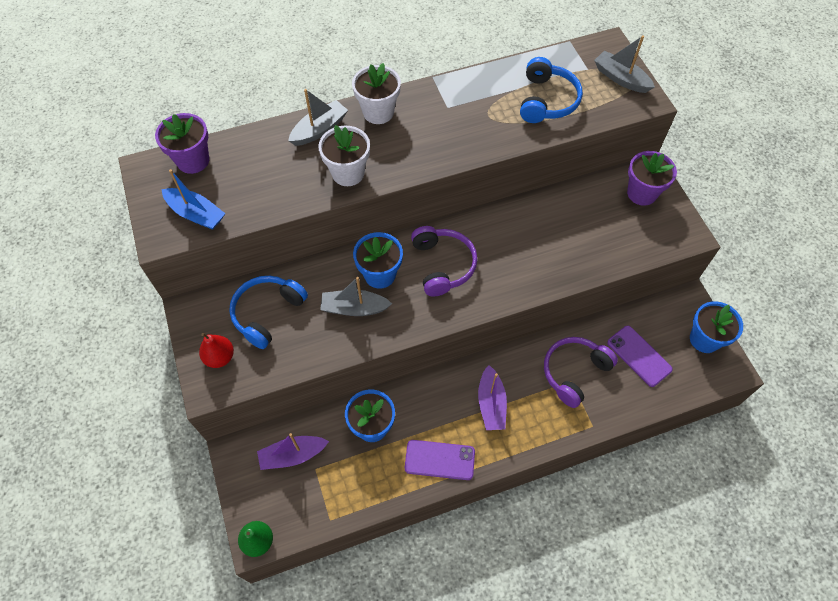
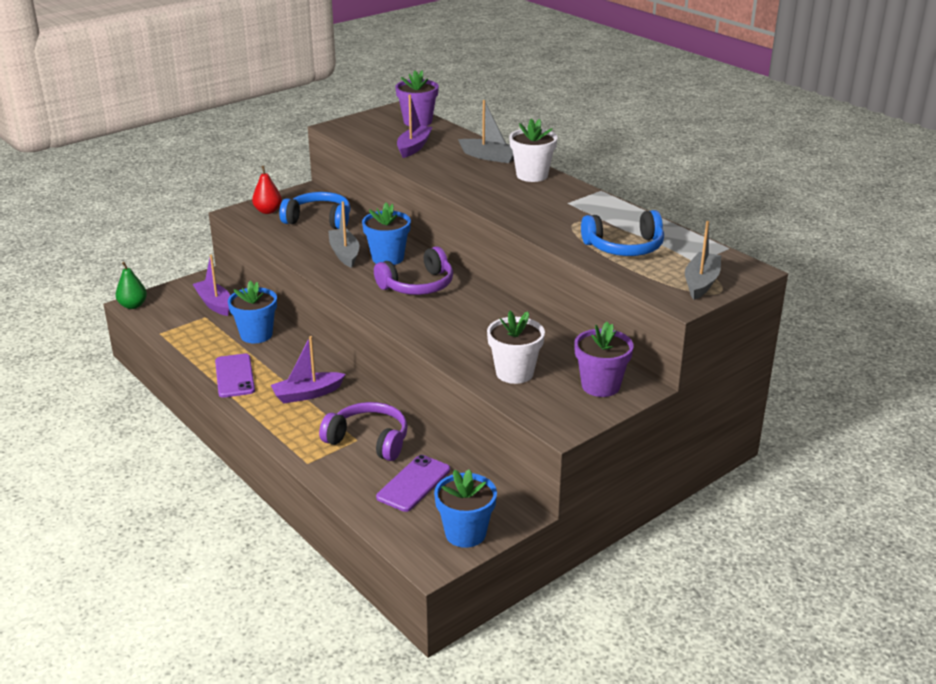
camera: 70 degrees right, 30 degrees down
blue boat [162,169,226,230] -> none
white flower pot [318,125,370,186] -> white flower pot moved to [487,311,545,384]
none -> purple boat [397,94,433,158]

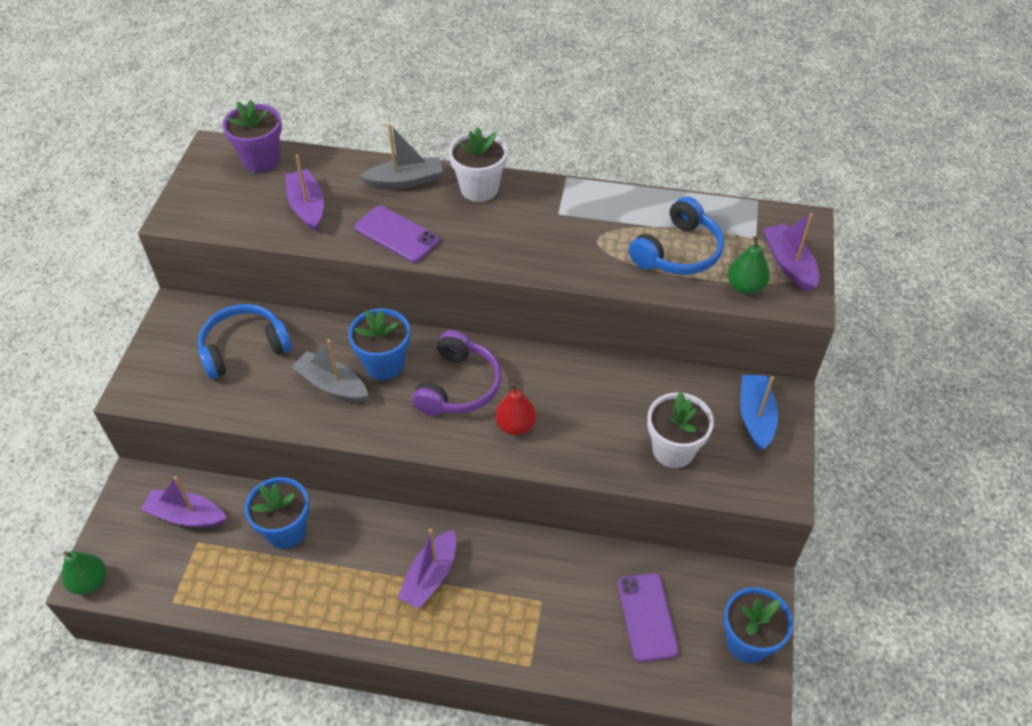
camera: 40 degrees left, 20 degrees up
purple phone [215,354,255,398] -> purple phone moved to [355,205,440,263]
red pear [252,166,282,214] -> red pear moved to [495,383,536,435]
purple headphones [319,402,408,461] -> none
purple flower pot [574,322,634,397] -> blue boat [740,375,778,450]
grey boat [685,221,721,300] -> purple boat [763,213,819,292]
none -> green pear [728,236,770,295]

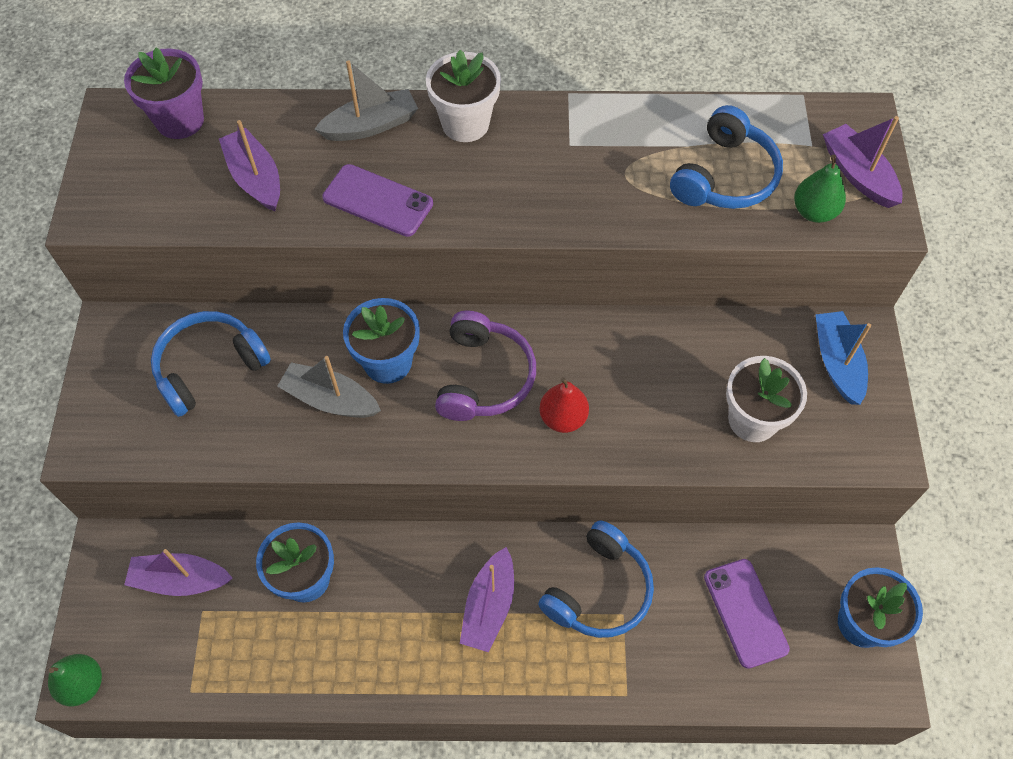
camera: 10 degrees left, 10 degrees up
none -> blue headphones [538,520,654,638]

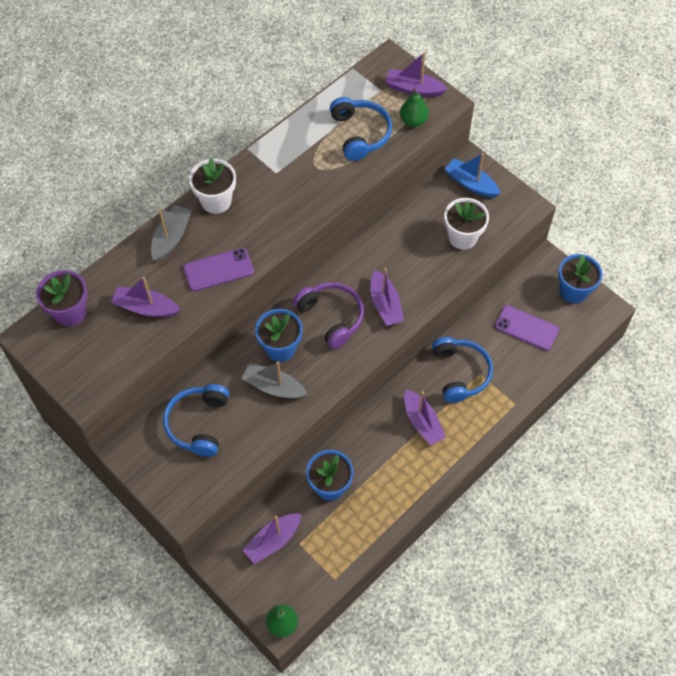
camera: 45 degrees left, 0 degrees up
grey boat [277,356,381,418] -> grey boat turned 45 degrees clockwise [242,362,308,399]
red pear [539,377,589,433] -> purple boat [370,268,404,326]

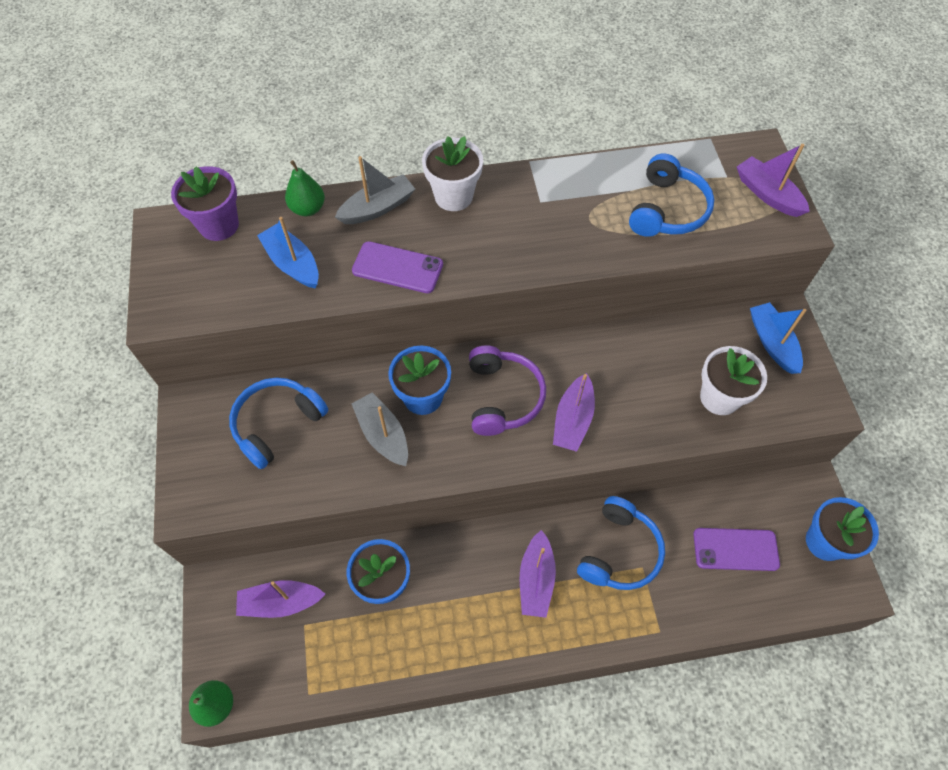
camera: 35 degrees right, 0 degrees up
purple boat [111,277,180,317] -> blue boat [257,217,319,288]
green pear [400,88,429,127] -> green pear moved to [285,160,325,216]
purple phone [495,305,559,351] -> purple phone turned 60 degrees counterclockwise [693,528,780,571]

